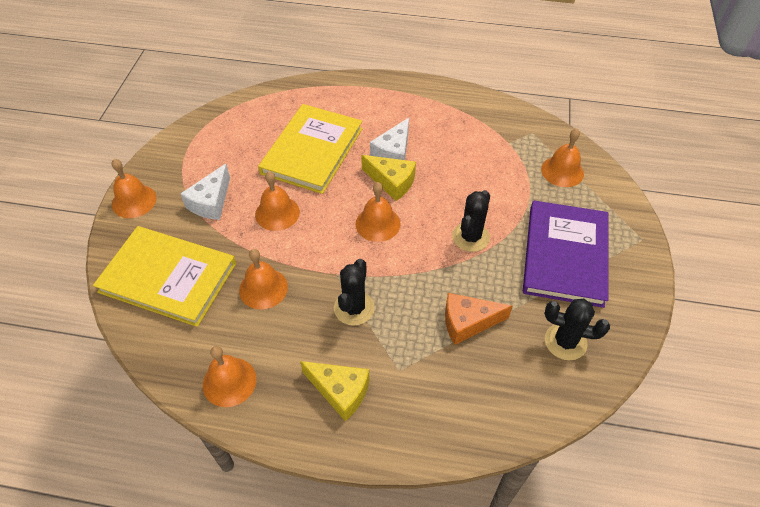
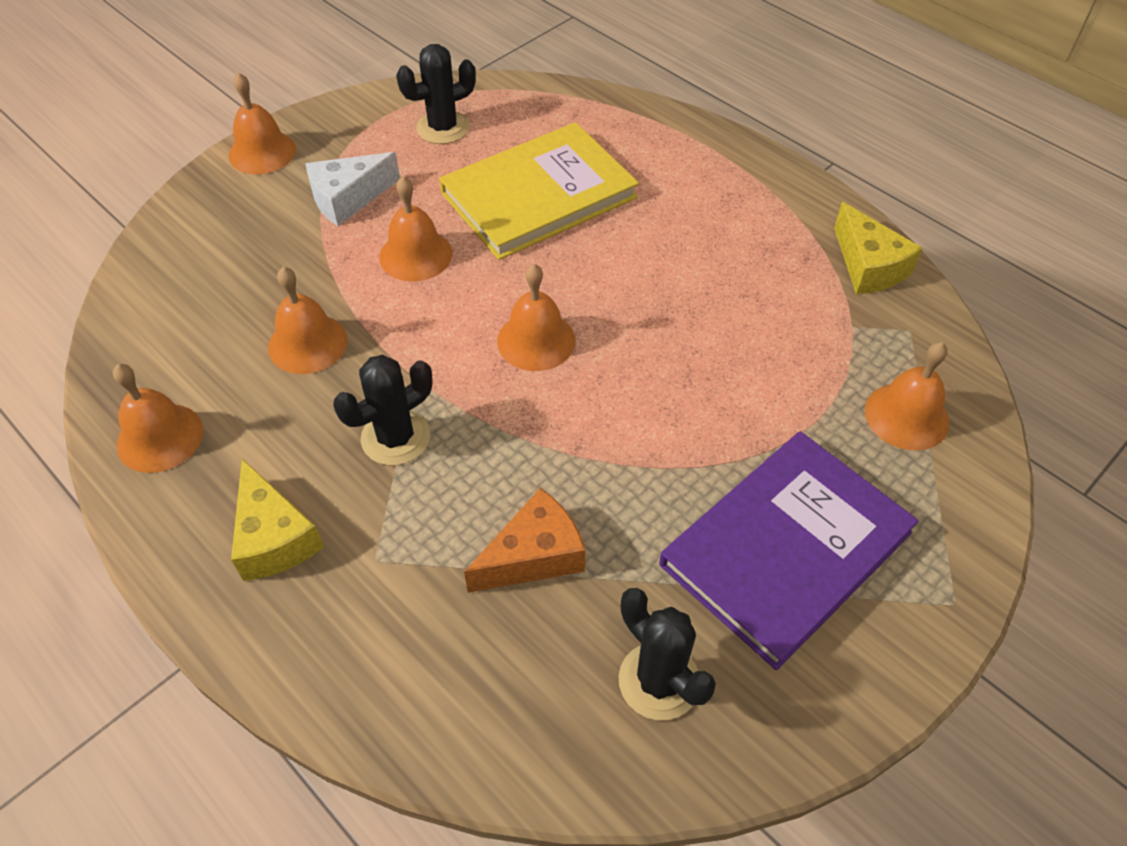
camera: 35 degrees right, 0 degrees up
yellow book [93,226,236,327] -> none
yellow cheese [361,155,416,201] -> yellow cheese moved to [834,202,922,294]
white cheese [370,117,409,160] -> none
orange cheese [445,293,513,345] -> orange cheese turned 120 degrees clockwise [464,488,586,593]
black cactus [452,190,490,252] -> black cactus moved to [396,44,476,144]

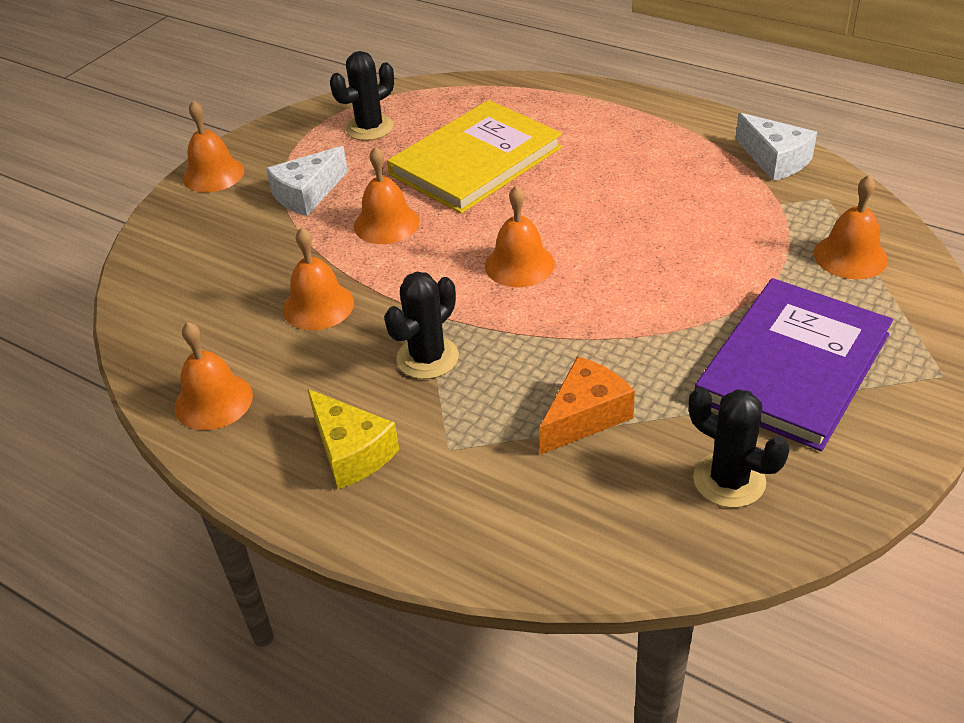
camera: 10 degrees left, 10 degrees down
yellow cheese [834,202,922,294] -> white cheese [735,113,817,181]

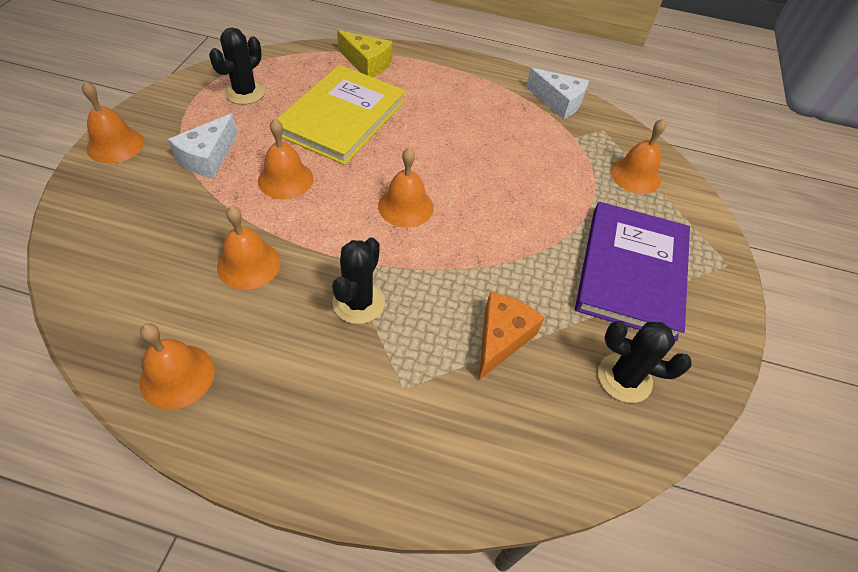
camera: 25 degrees left, 10 degrees up
yellow cheese [307,389,399,489] -> yellow cheese moved to [337,30,393,77]

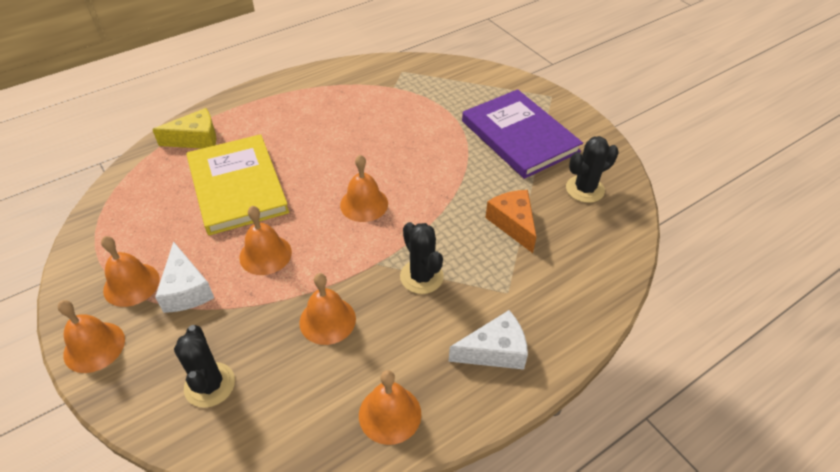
camera: 45 degrees left, 5 degrees down
black cactus [209,27,265,105] -> black cactus moved to [174,325,235,408]
white cheese [526,68,589,120] -> white cheese moved to [449,310,528,370]
orange bell [610,119,666,194] -> orange bell moved to [101,236,160,307]

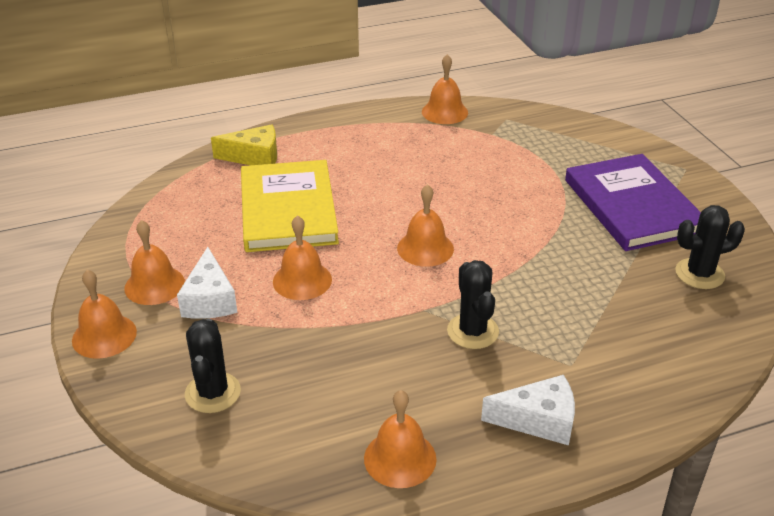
camera: 15 degrees right, 10 degrees down
orange bell [299,273,356,345] -> orange bell moved to [422,54,468,124]
orange cheese [485,190,536,253] -> none

